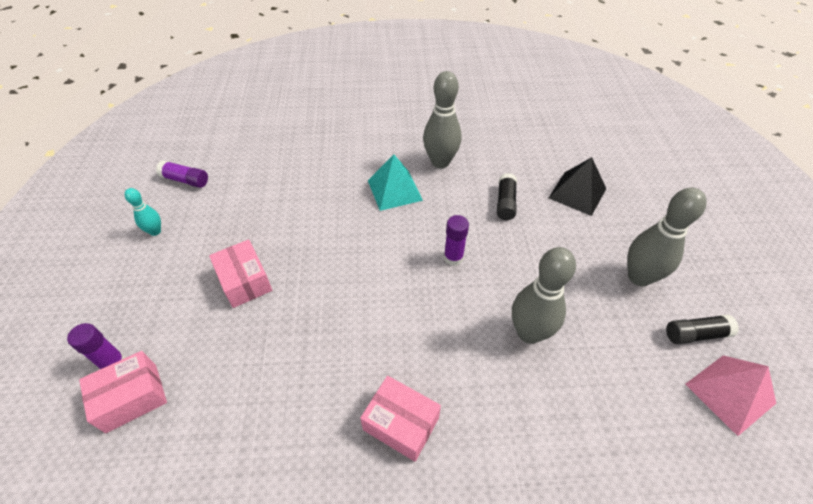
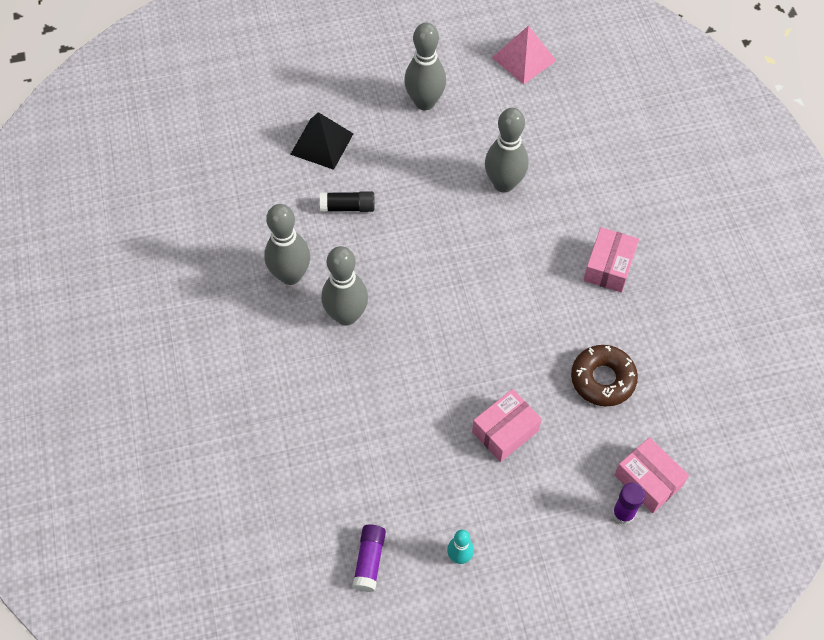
camera: 100 degrees left, 10 degrees up
turquoise pyramid [368,154,423,211] -> grey bowling pin [321,246,368,326]
purple glue stick [444,215,469,266] -> none
black glue stick [666,314,739,344] -> none
none -> brown donut [571,345,638,407]

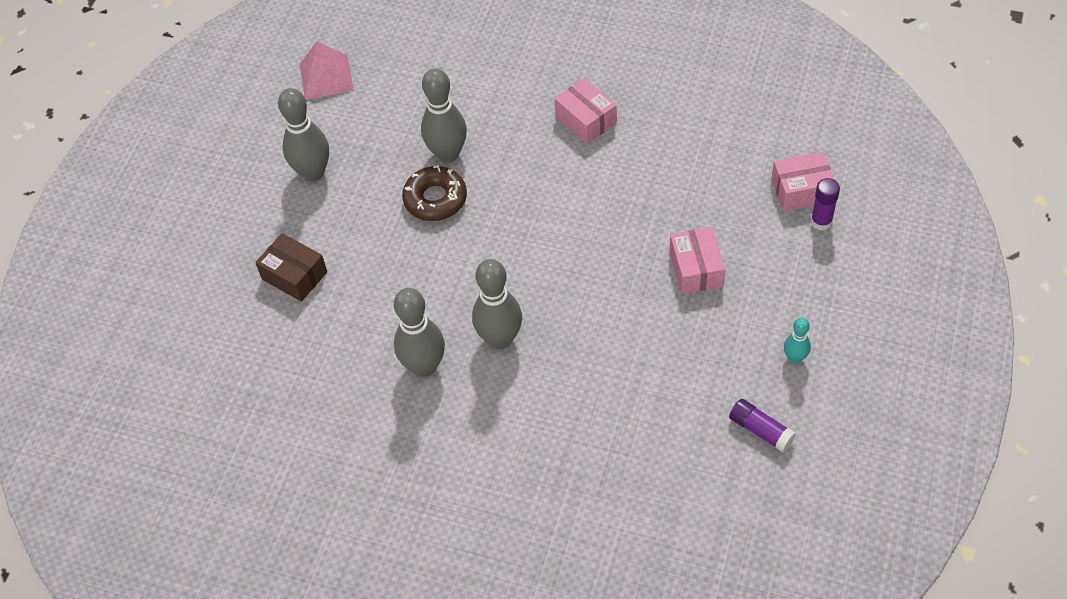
camera: 55 degrees left, 5 degrees down
black pyramid [290,112,353,170] -> brown box [255,233,327,302]
black glue stick [320,191,375,212] -> none
brown donut [571,345,638,407] -> brown donut moved to [402,165,467,221]

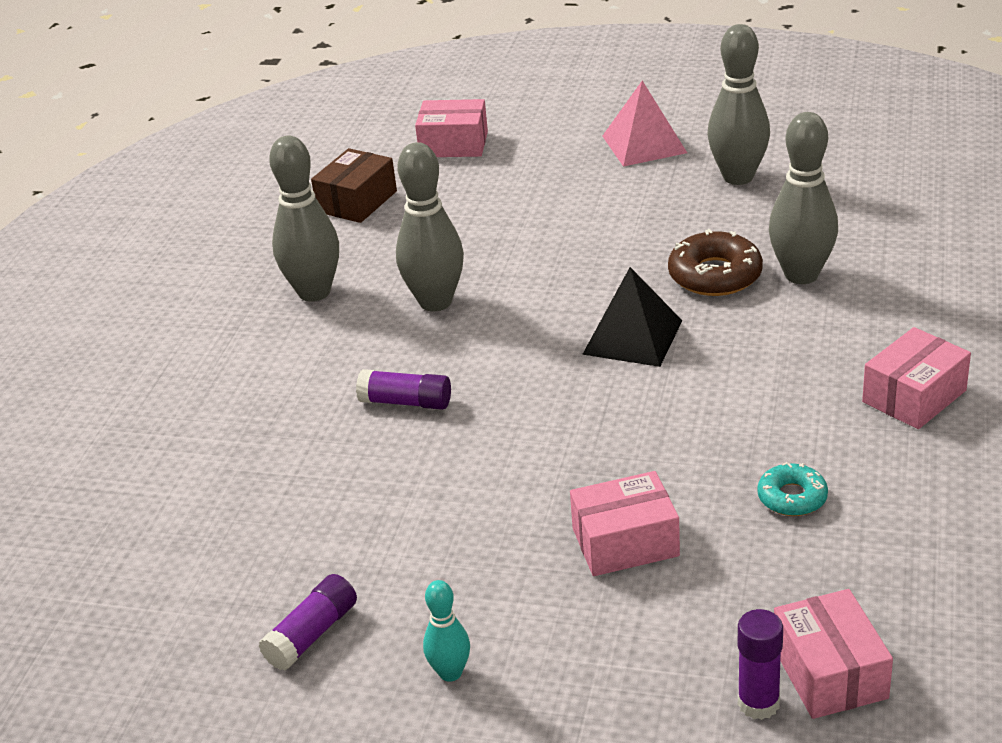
camera: 85 degrees right, 20 degrees down
brown box [255,233,327,302] -> brown box moved to [311,148,397,223]
pink pyramid [300,41,354,100] -> pink pyramid moved to [602,81,687,167]
grey bowling pin [472,259,522,349] -> grey bowling pin moved to [269,136,339,302]
none -> purple glue stick [356,369,451,410]
none -> pink box [415,99,488,157]
none -> black pyramid [582,267,682,367]
none -> turquoise donut [757,462,828,516]

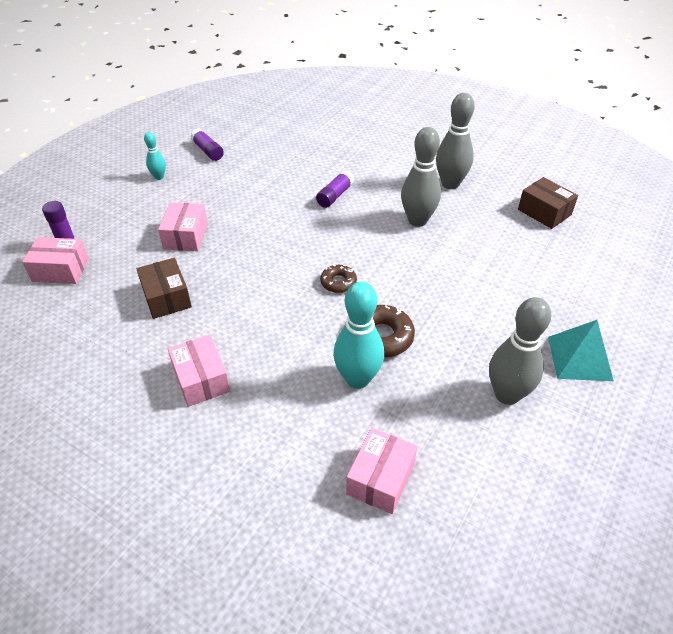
camera: 105 degrees right, 10 degrees up
pink box [415,99,488,157] -> pink box moved to [346,428,417,514]
black pyramid [582,267,682,367] -> brown donut [320,264,357,293]
pink pyramid [602,81,687,167] -> turquoise pyramid [548,320,614,381]
turquoise donut [757,462,828,516] -> brown box [136,258,192,319]
grey bowling pin [769,112,838,284] -> turquoise bowling pin [333,281,384,389]

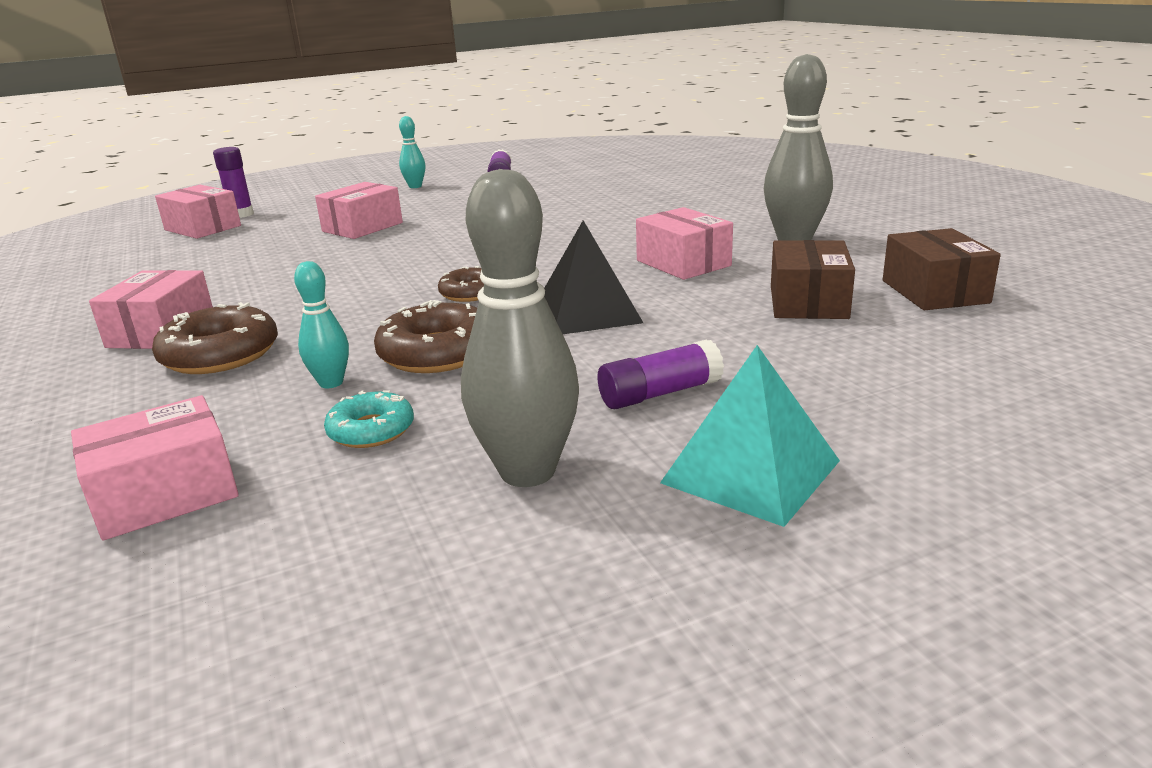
camera: 35 degrees right, 20 degrees down
brown box [136,258,192,319] -> brown box moved to [771,240,855,319]
purple glue stick [316,171,354,208] -> purple glue stick moved to [597,339,724,409]
turquoise bowling pin [333,281,384,389] -> turquoise bowling pin [294,261,349,388], size x0.52
grey bowling pin [401,127,441,227] -> pink box [636,207,733,280]
none -> brown donut [152,302,278,374]
none -> turquoise donut [324,390,414,448]
none -> black pyramid [544,220,643,334]

